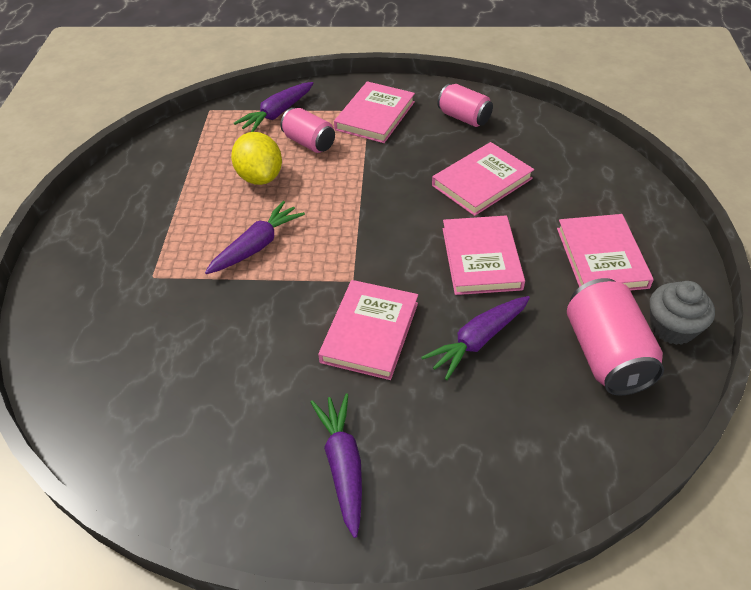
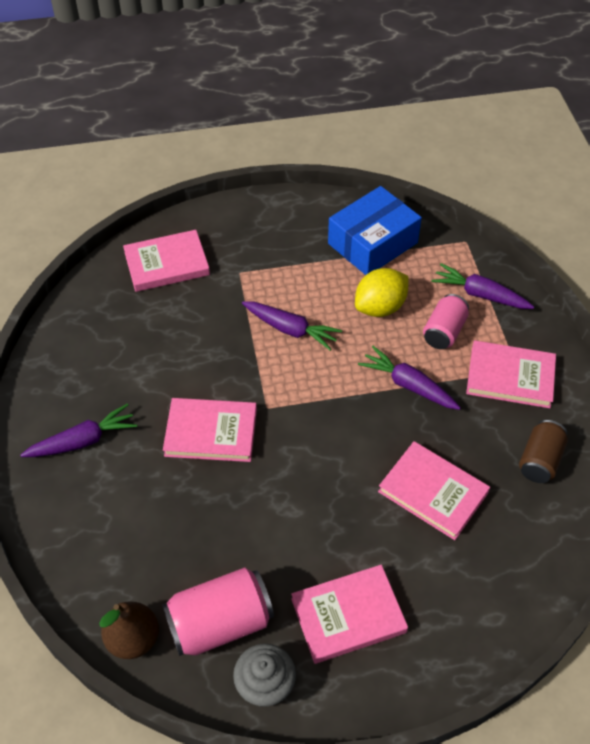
camera: 75 degrees right, 5 degrees up
purple carrot [421,296,530,380] -> purple carrot moved to [358,346,461,410]
pink can [437,84,493,127] -> brown can [519,420,568,483]
pink book [443,216,525,295] -> pink book moved to [123,230,210,292]
none -> brown pear [99,602,159,659]
none -> blue box [328,186,422,275]

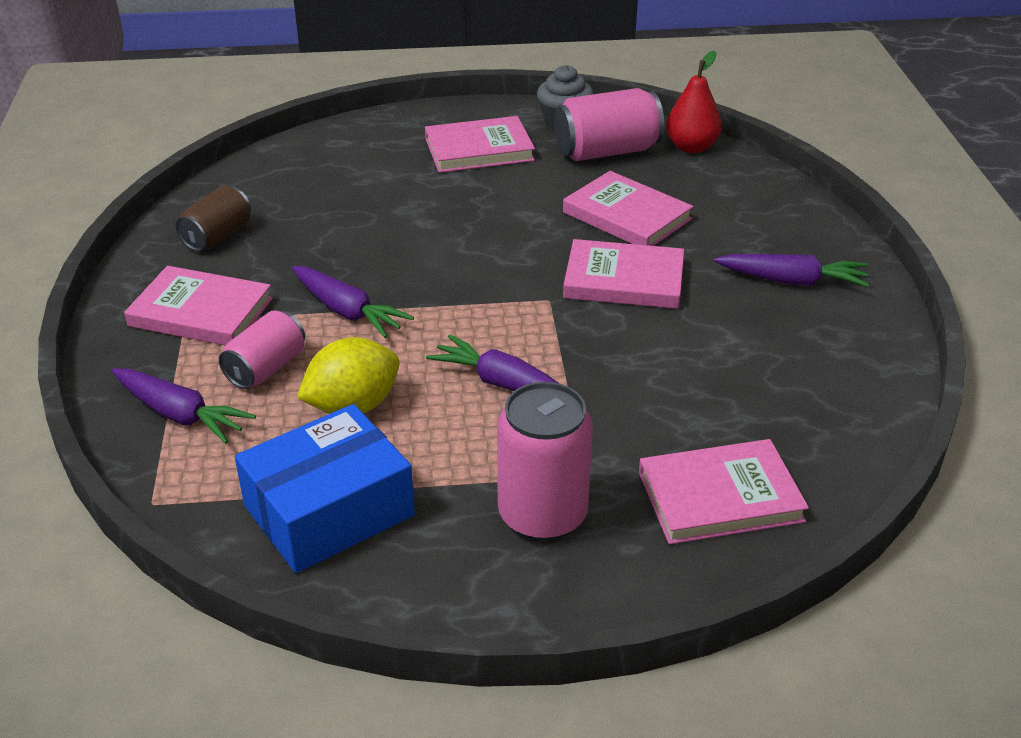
camera: 175 degrees left, 15 degrees down
purple carrot [20,404,137,457] -> purple carrot turned 150 degrees counterclockwise [714,254,870,287]
brown pear [99,602,159,659] -> red pear [666,51,722,153]
pink book [378,441,490,540] -> pink book moved to [563,171,694,246]
none -> pink can [497,382,593,541]

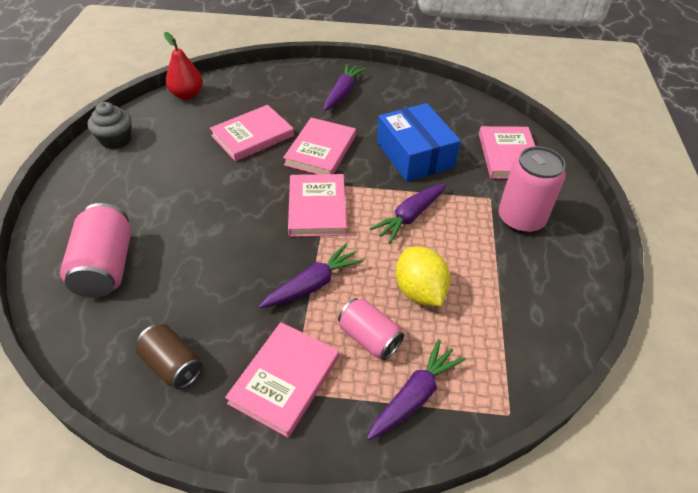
camera: 80 degrees left, 10 degrees up
blue box [235,404,415,573] -> blue box moved to [377,103,461,182]
pink book [425,116,535,173] -> pink book moved to [288,174,347,237]
pink can [554,88,664,161] -> pink can moved to [60,203,131,298]

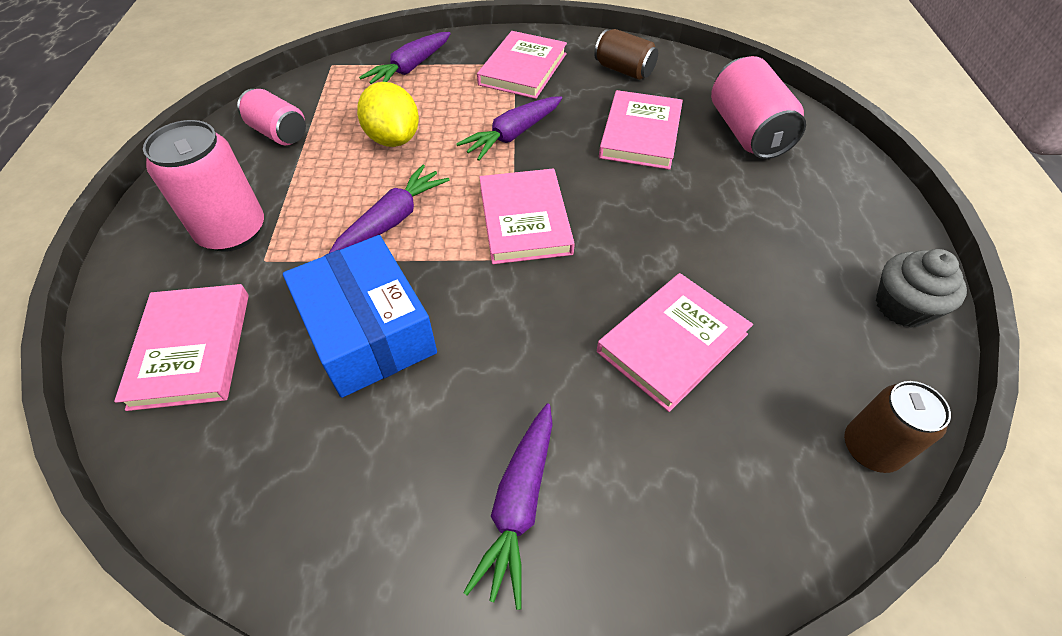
camera: 175 degrees right, 5 degrees up
red pear [164,32,203,100] -> brown can [844,381,951,473]
pink book [283,118,356,174] -> pink book moved to [599,90,683,170]
pink can [338,298,404,360] -> pink can moved to [237,89,306,145]

